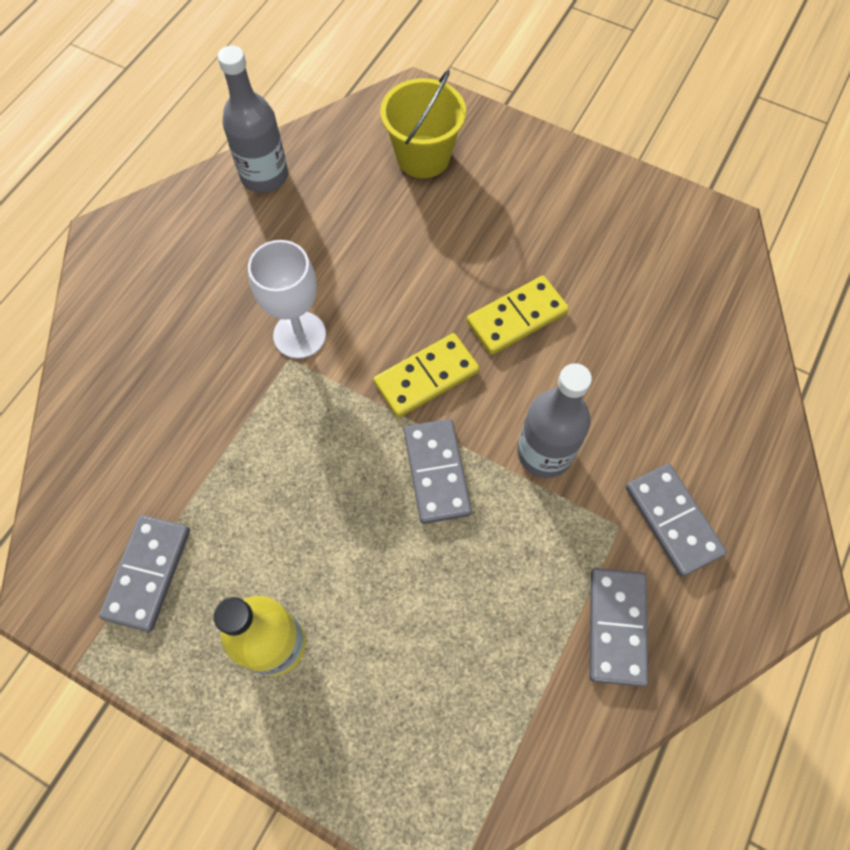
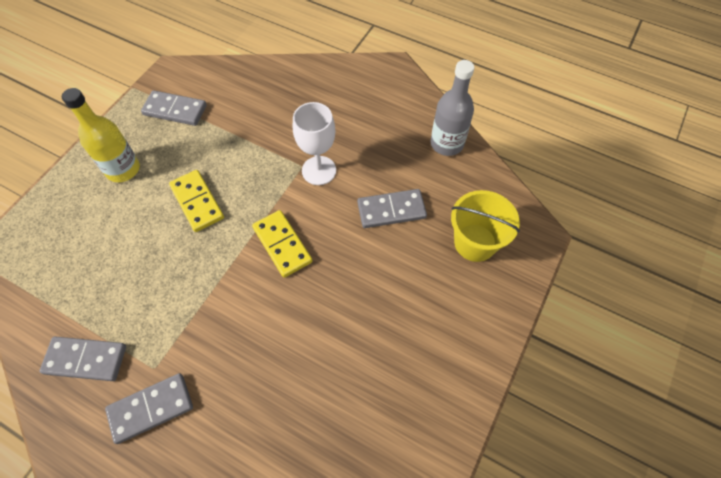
camera: 90 degrees right, 5 degrees down
grey domino [404,419,472,524] -> grey domino moved to [357,189,427,228]
yellow domino [467,276,569,355] -> yellow domino moved to [169,170,224,232]
grey bottle [517,363,592,478] -> none

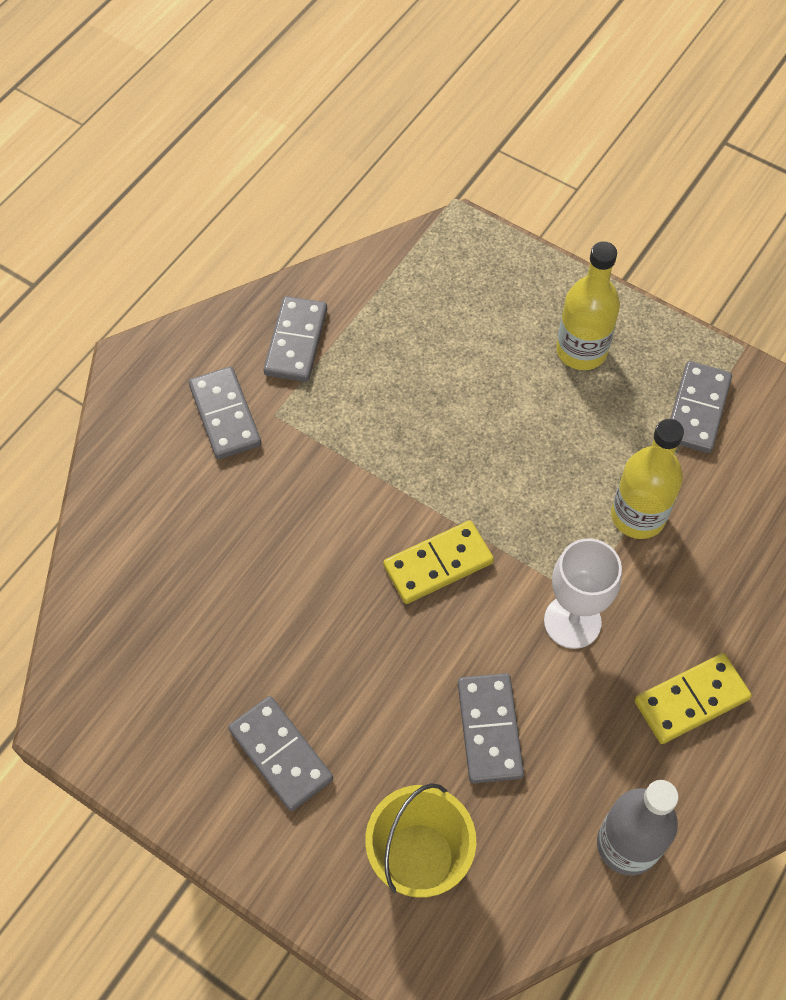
camera: 95 degrees right, 0 degrees up
yellow domino [169,170,224,232] -> yellow domino moved to [634,653,752,744]
none -> grey domino [228,696,333,811]
none -> yellow bottle [611,419,684,539]

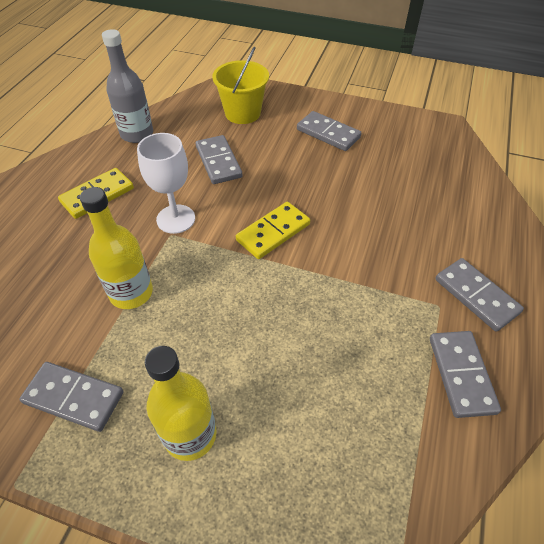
camera: 165 degrees right, 10 degrees down
grey domino [670,361,732,453] -> grey domino turned 75 degrees counterclockwise [19,362,123,432]

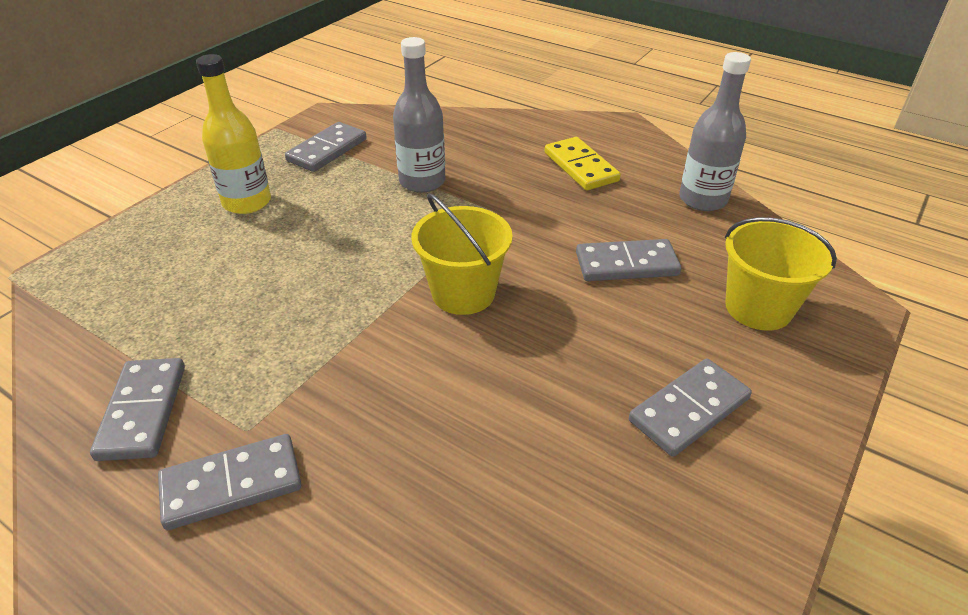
camera: 105 degrees right, 10 degrees down
yellow bottle [80,187,153,309] -> grey bottle [393,37,446,193]
white goblet [137,133,195,234] -> none
yellow domino [236,202,310,259] -> yellow bucket [412,193,513,315]
grey domino [430,331,501,418] -> grey domino turned 75 degrees clockwise [90,358,185,461]

